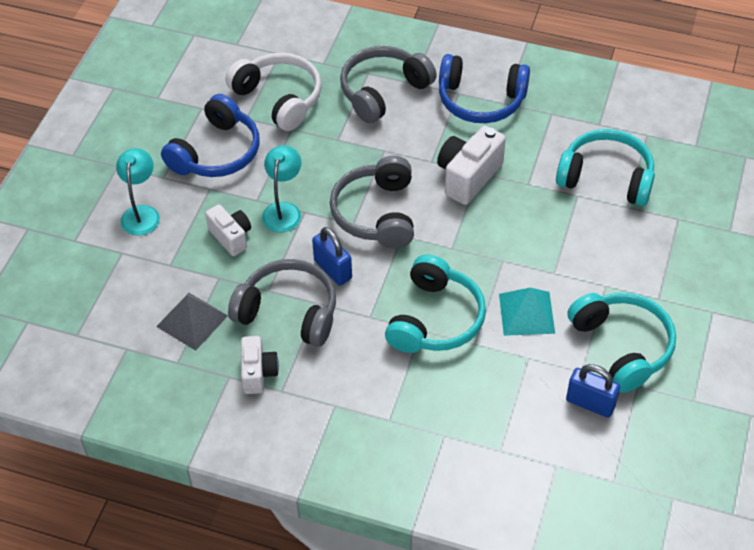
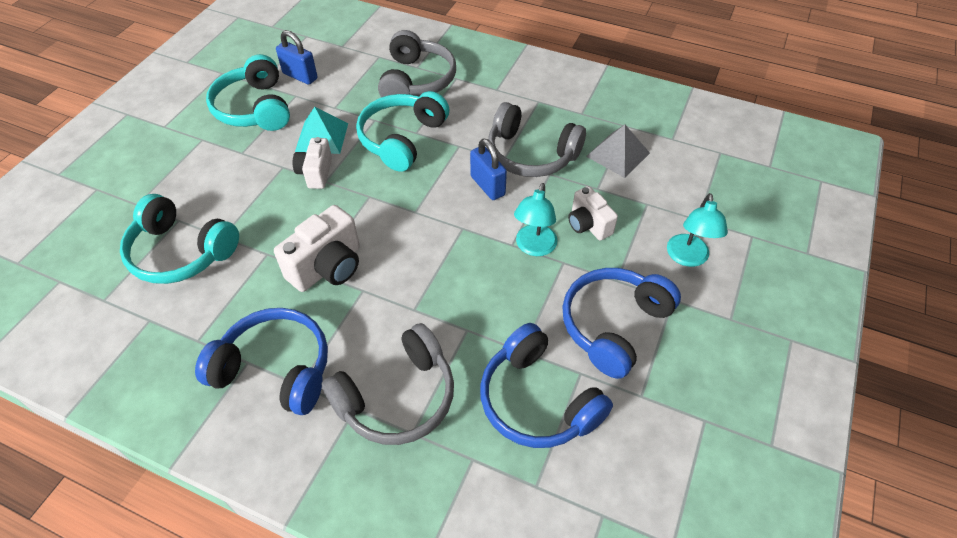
camera: 175 degrees left, 0 degrees up
white headphones [226,53,322,131] -> blue headphones [480,323,613,448]
white camera [241,336,279,394] -> white camera moved to [293,137,332,189]
grey headphones [330,156,414,248] -> grey headphones moved to [378,30,456,97]

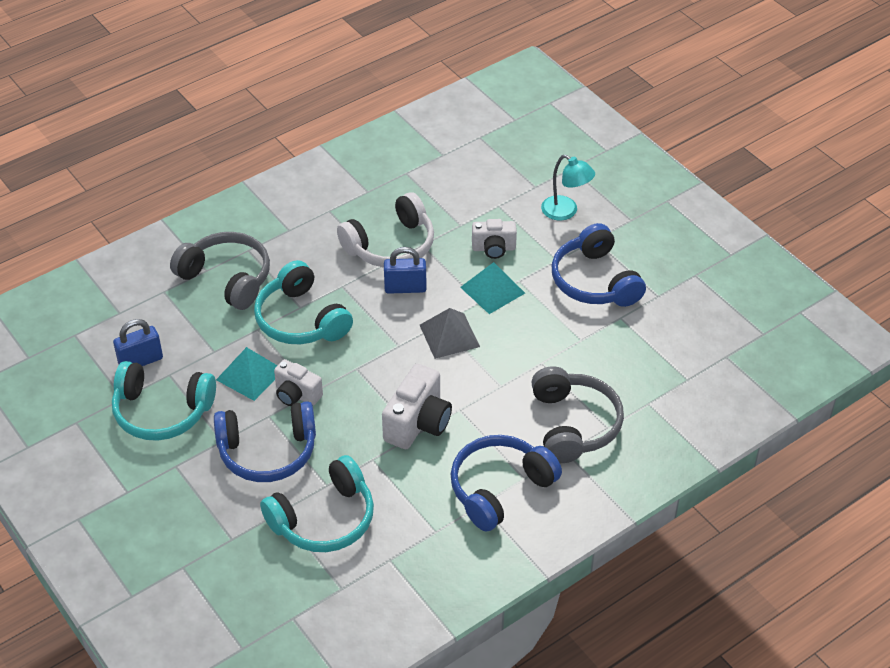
camera: 60 degrees left, 5 degrees down
white camera [274,205,360,292] -> white camera turned 45 degrees clockwise [382,364,452,449]
blue headphones [480,323,613,448] -> blue headphones moved to [214,401,316,482]
grey headphones [488,102,586,177] -> white headphones [337,192,434,267]
turquoise lamp [514,183,558,256] -> turquoise pyramid [460,262,525,314]
grey pyramid [586,125,650,178] -> grey pyramid moved to [420,308,480,359]

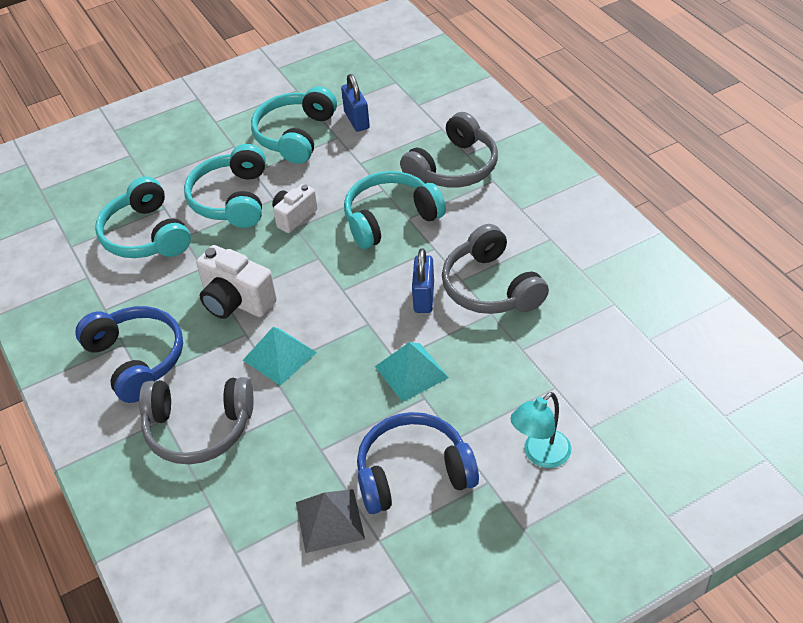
camera: 100 degrees right, 0 degrees up
blue headphones [214,401,316,482] -> turquoise headphones [184,144,266,228]
turquoise pyramid [216,347,278,401] -> turquoise pyramid moved to [243,327,317,386]
white headphones [337,192,434,267] -> grey headphones [442,224,549,314]
grey pyramid [420,308,480,359] -> grey pyramid moved to [296,489,365,553]
white camera [472,219,517,259] -> none

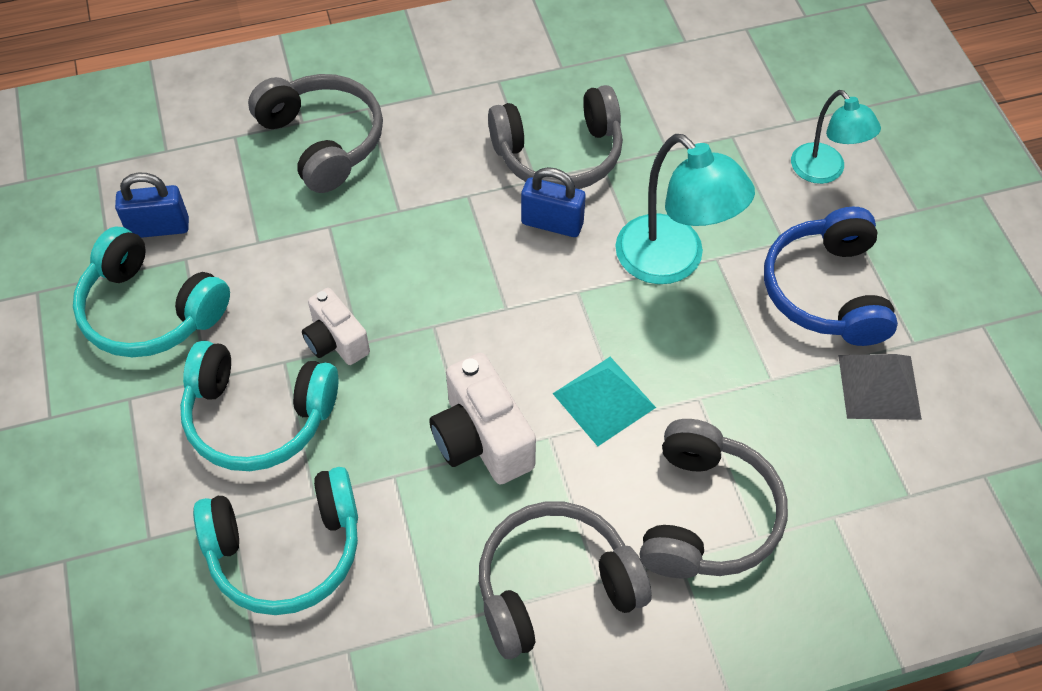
camera: 80 degrees left, 10 degrees up
blue headphones [75,306,183,403] -> grey headphones [479,501,652,659]
white camera [196,245,277,319] -> white camera turned 105 degrees clockwise [429,353,536,485]
turquoise headphones [344,171,446,249] -> none
turquoise pyramid [375,342,449,402] -> turquoise lamp [615,134,755,284]

